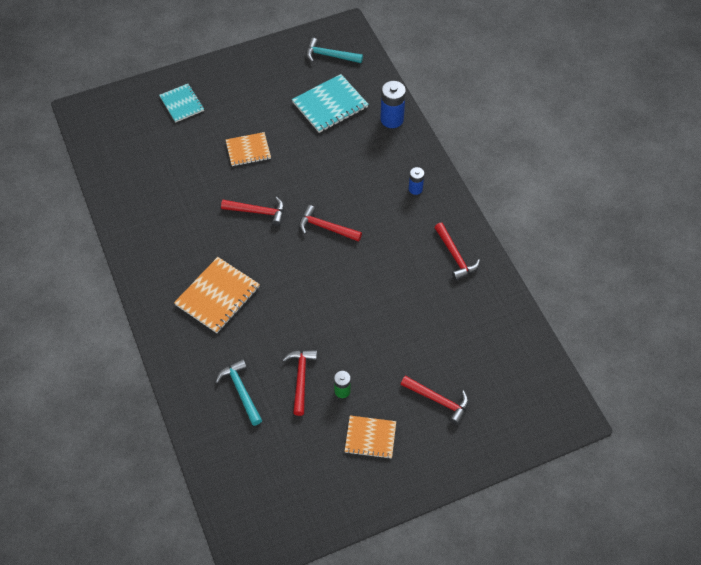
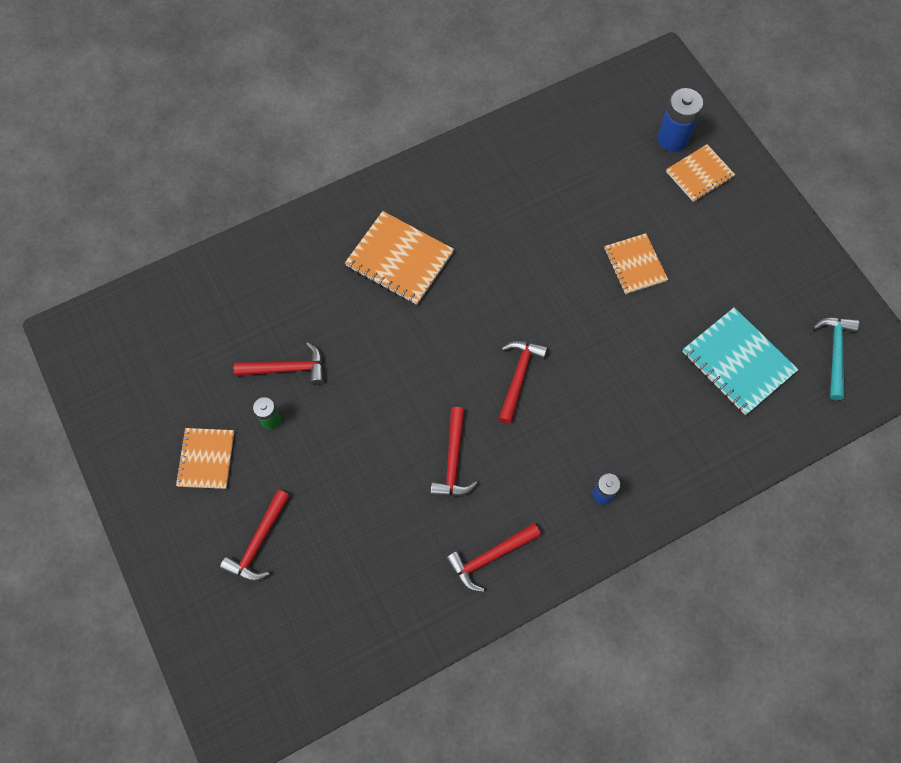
camera: 85 degrees right, 10 degrees up
turquoise notebook [159,84,204,123] -> orange notebook [666,144,735,202]
turquoise hammer [215,359,262,426] -> none
red hammer [221,197,284,226] -> red hammer moved to [430,407,478,497]
blue battery [380,81,406,128] -> blue battery moved to [657,88,703,152]

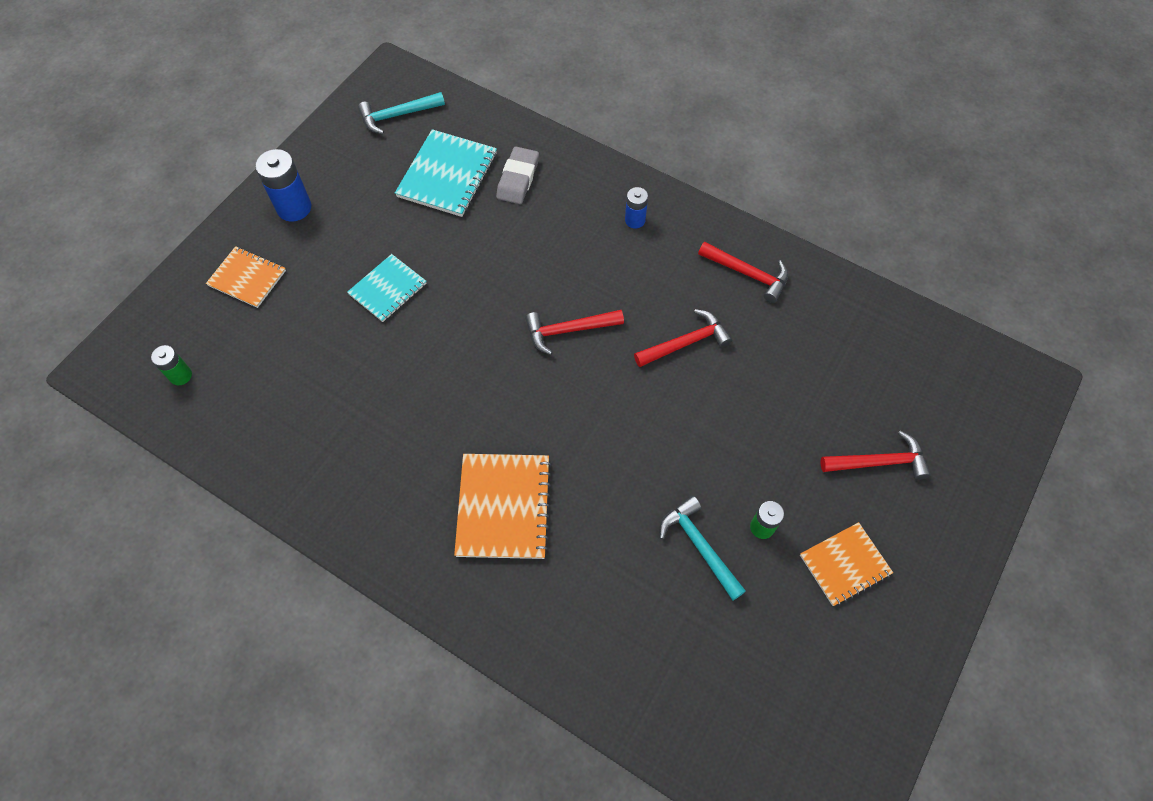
camera: 120 degrees left, 5 degrees down
red hammer [234,342,324,385] -> turquoise hammer [660,496,746,600]
orange notebook [604,233,668,294] -> turquoise notebook [347,254,427,322]
blue battery [657,88,703,152] -> blue battery moved to [255,149,311,222]
none -> green battery [151,345,192,385]
none -> grey eraser [496,147,539,204]

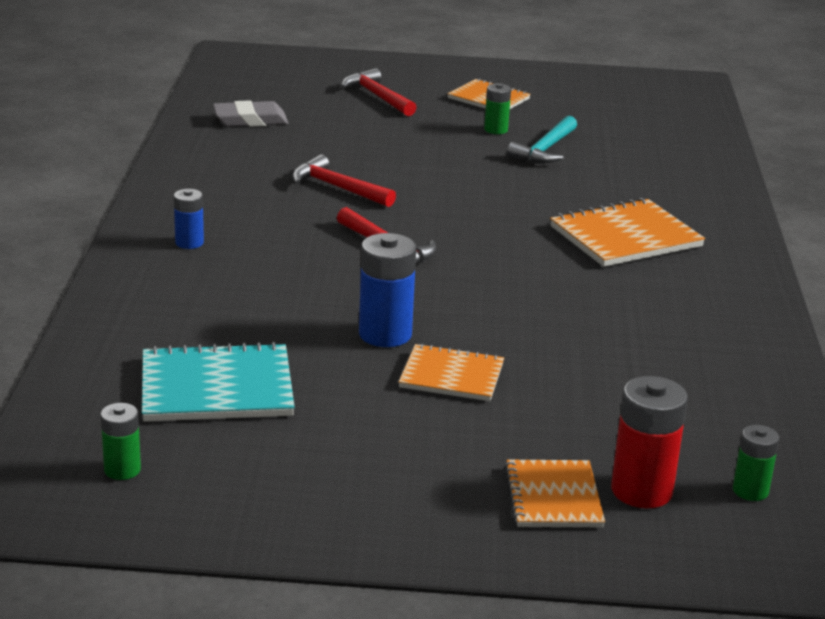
camera: 120 degrees left, 35 degrees down
blue battery [255,149,311,222] -> blue battery moved to [359,233,416,347]
turquoise notebook [347,254,427,322] -> orange notebook [399,343,504,401]
turquoise hammer [358,92,445,134] -> green battery [101,403,141,480]
grey eraser [496,147,539,204] -> grey eraser moved to [213,100,288,127]
red hammer [698,242,788,303] -> none
none -> red battery [611,376,688,508]

